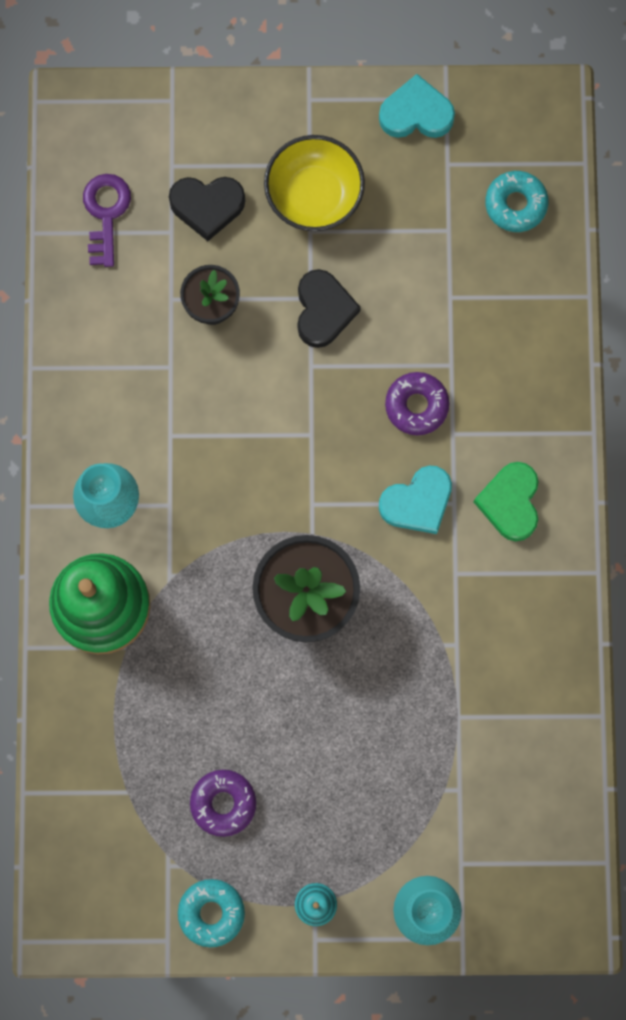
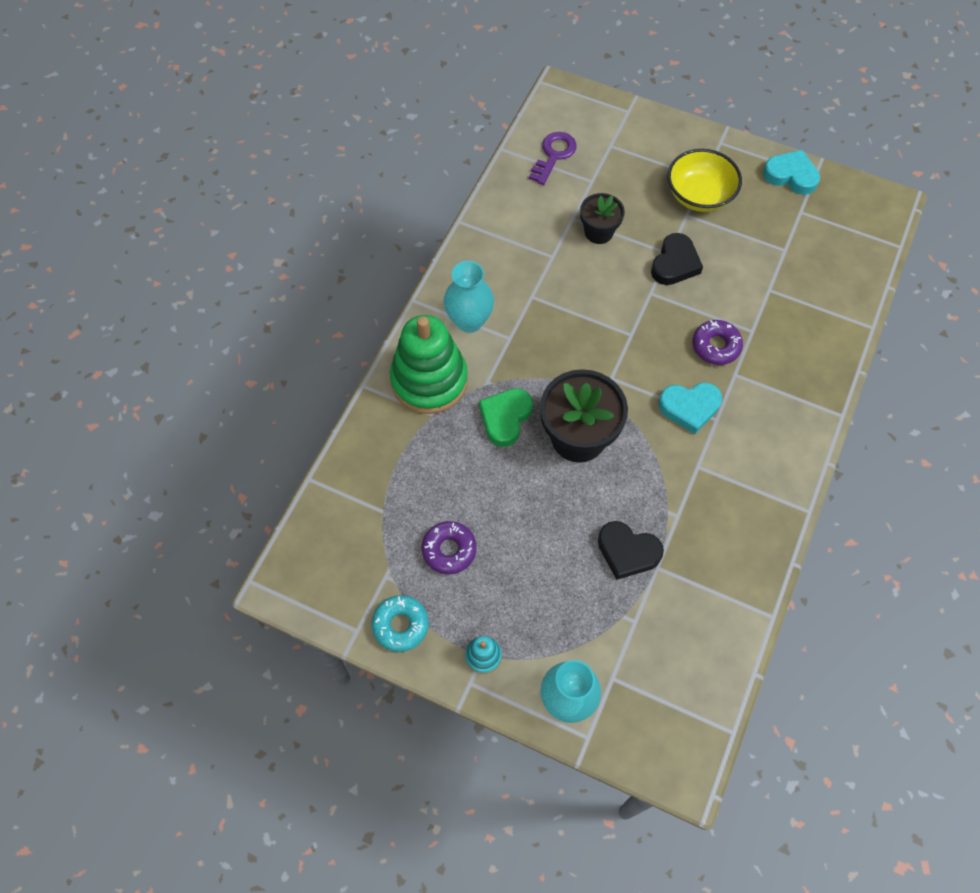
camera: 25 degrees right, 15 degrees down
black heart [169,177,245,241] -> black heart moved to [598,521,664,580]
green heart [473,462,538,541] -> green heart moved to [479,388,533,447]
turquoise donut [485,171,548,232] -> none

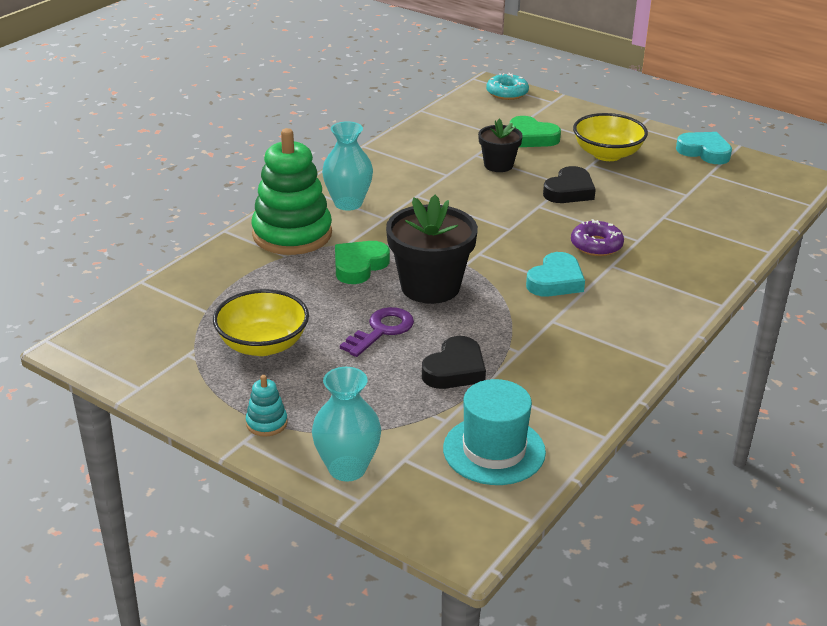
camera: 10 degrees right, 30 degrees down
turquoise donut [372,595,429,652] -> turquoise donut moved to [486,73,529,100]
purple donut [421,521,477,574] -> yellow bowl [213,289,309,356]
purple key [529,132,577,185] -> purple key moved to [340,307,414,357]
black heart [598,521,664,580] -> black heart turned 90 degrees counterclockwise [422,336,486,389]
turquoise heart [659,382,722,434] -> turquoise heart turned 60 degrees counterclockwise [526,252,585,297]
none -> turquoise hat [443,379,546,485]
none -> green heart [510,116,561,147]

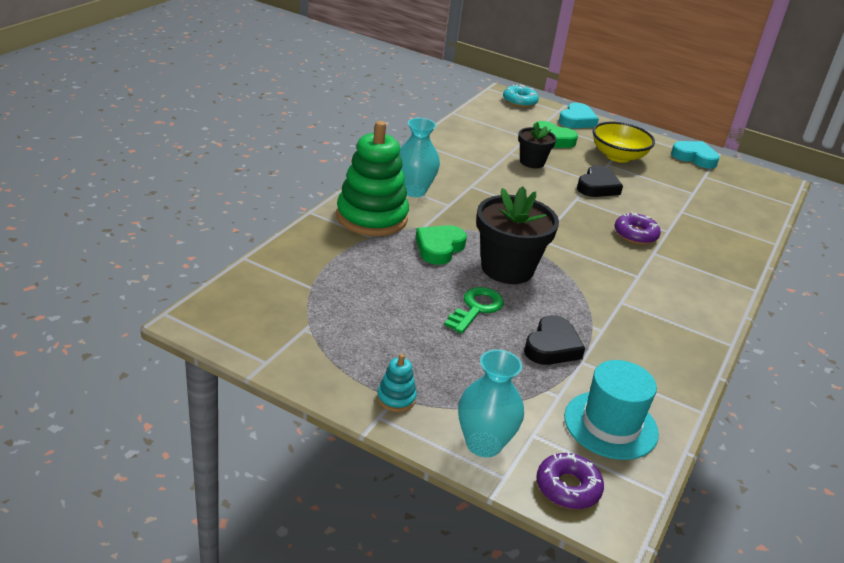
camera: 10 degrees left, 0 degrees up
yellow bowl [213,289,309,356] -> none
purple key [340,307,414,357] -> green key [444,287,504,334]
turquoise heart [526,252,585,297] -> turquoise heart moved to [559,103,599,128]
none -> purple donut [536,451,604,509]

